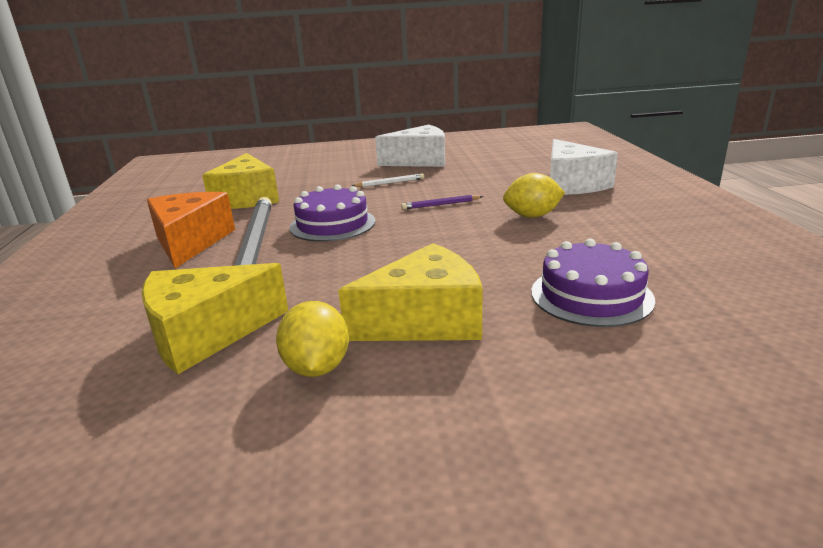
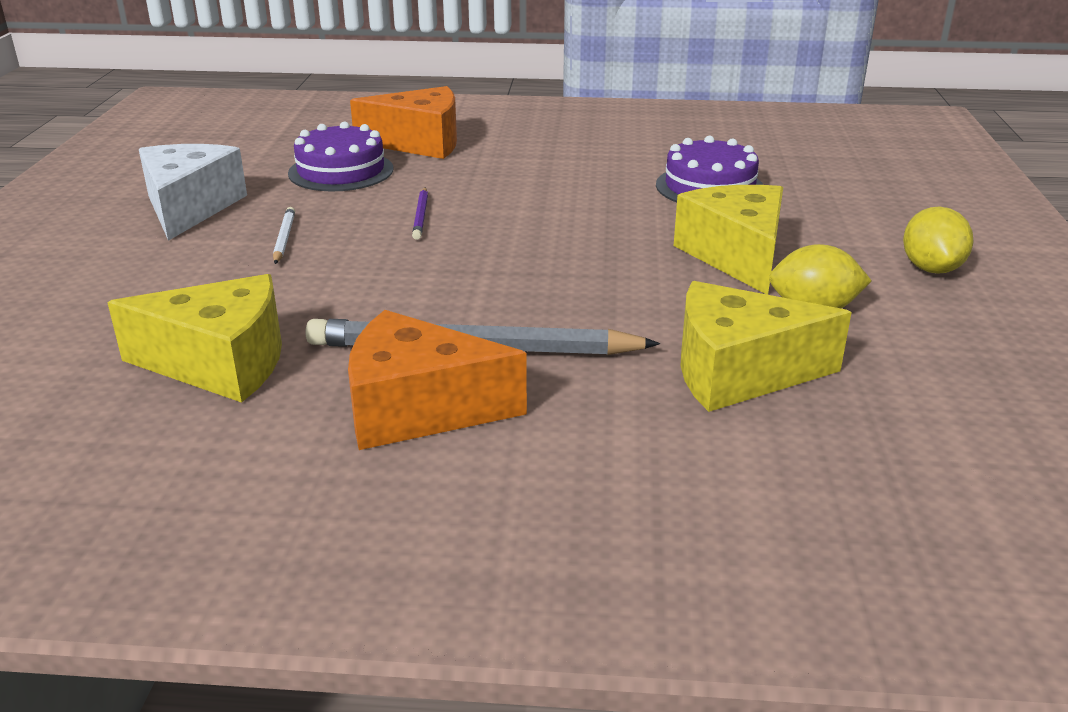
camera: 80 degrees left, 5 degrees up
yellow cheese [141,263,288,374] -> yellow cheese turned 105 degrees clockwise [681,281,852,412]
purple cake [289,184,375,242] -> purple cake moved to [288,122,394,191]
yellow lemon [503,173,565,218] -> yellow lemon moved to [903,207,973,274]
white cheese [550,139,618,195] -> orange cheese [350,86,457,159]

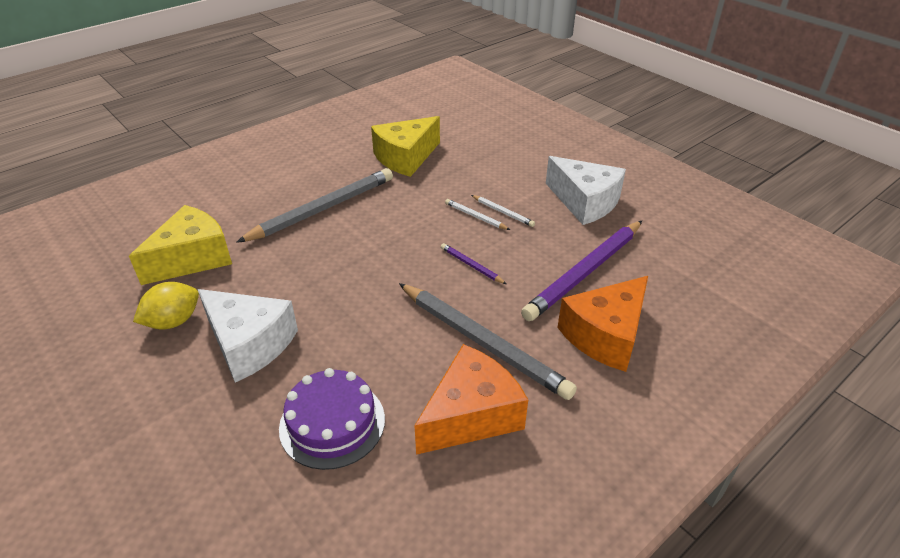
camera: 135 degrees right, 10 degrees up
purple cake [288,122,394,191] -> purple pencil [521,221,642,321]
orange cheese [348,310,527,450] -> orange cheese moved to [414,344,528,455]
yellow cheese [674,185,783,295] -> white cheese [197,289,298,383]
yellow lemon [903,207,973,274] -> none
none -> grey pencil [399,283,577,400]
none -> white pencil [445,199,510,230]

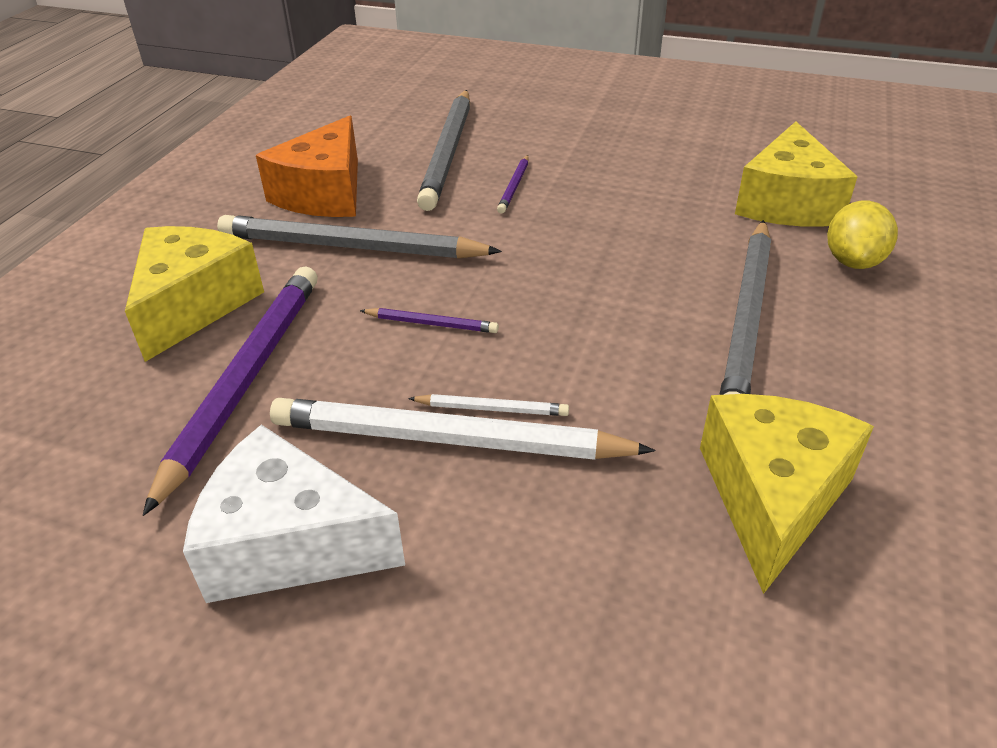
camera: 150 degrees right, 0 degrees up
yellow lemon [133,282,199,330] -> yellow lemon moved to [827,200,898,269]
white cheese [197,289,298,383] -> none
purple cake [279,368,385,470] -> grey pencil [417,90,470,211]
white pencil [471,195,535,227] -> white pencil [270,398,655,460], size x2.29
orange cheese [557,276,648,372] -> yellow cheese [125,226,264,362]
none -> purple pencil [497,155,529,213]

